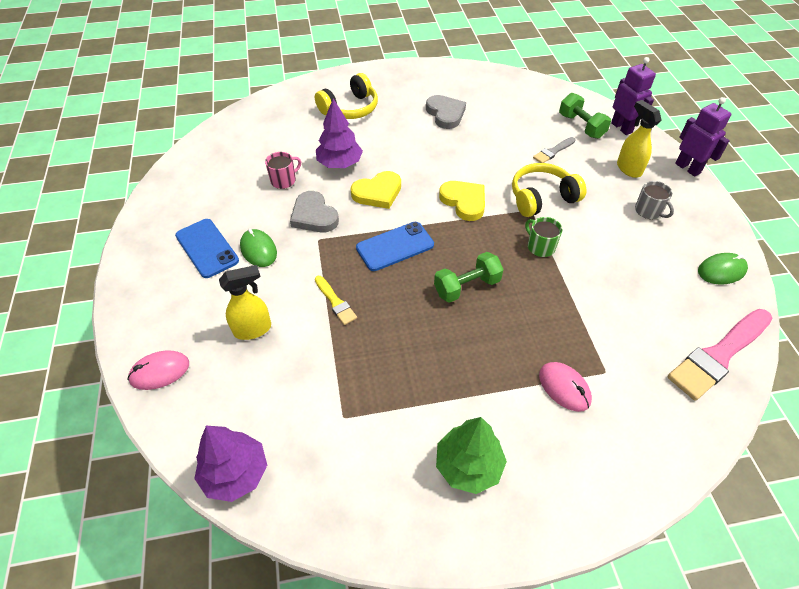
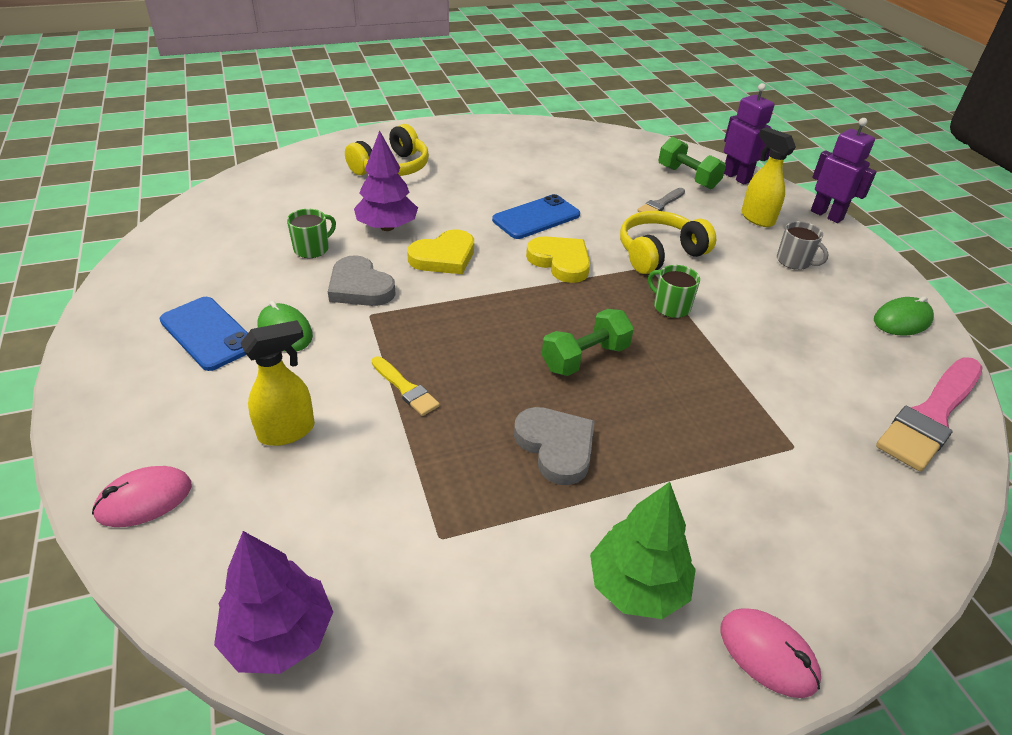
camera: 10 degrees left, 10 degrees down
pink mug [265,152,301,189] -> green mug [287,209,336,258]
blue phone [356,222,434,271] -> blue phone moved to [492,194,580,239]
grey heart [426,95,466,129] -> grey heart moved to [514,407,595,485]
pink mouse [539,362,592,412] -> pink mouse moved to [721,608,821,698]

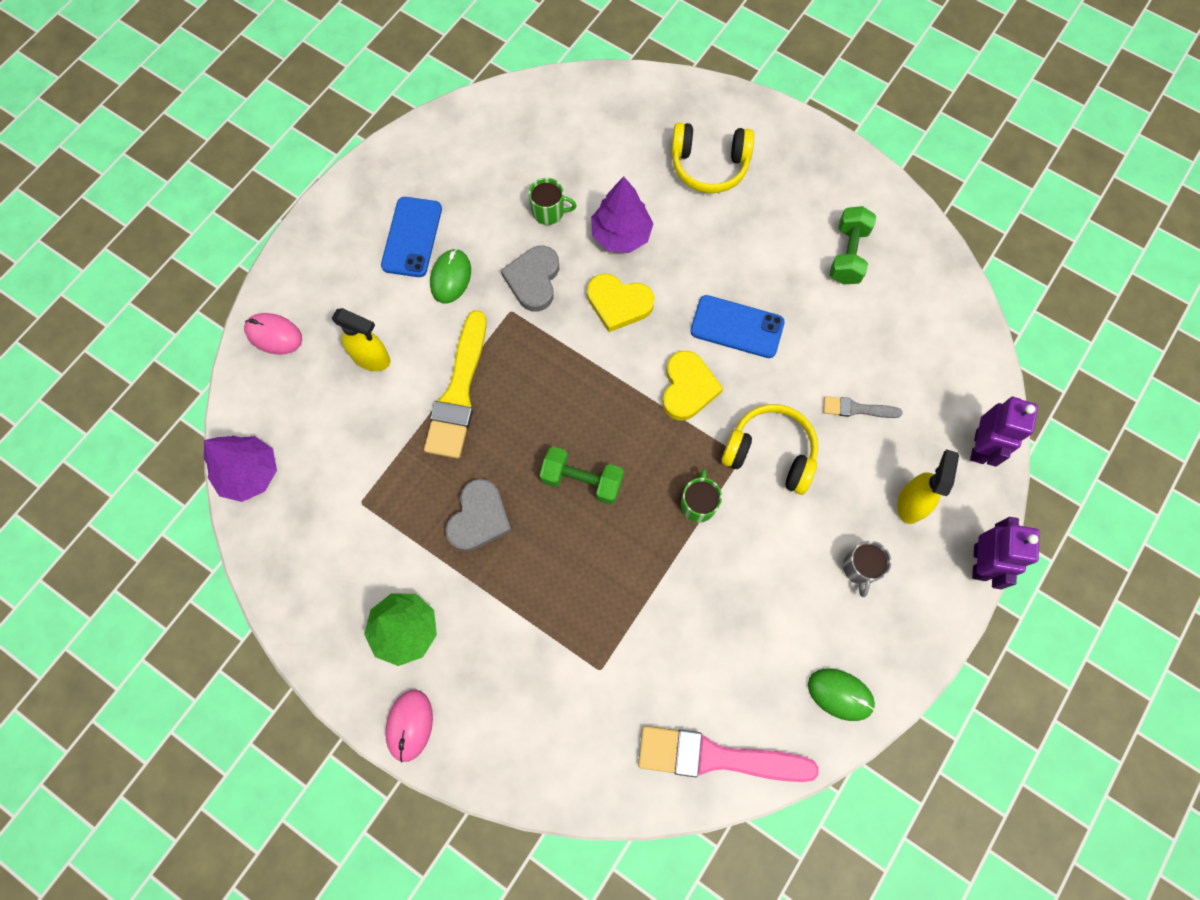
camera: 55 degrees right, 30 degrees up
yellow brush [372,357,440,416] -> yellow brush [424,310,487,459], size x2.02
green dumbbell [658,137,726,189] -> green dumbbell moved to [830,206,876,284]

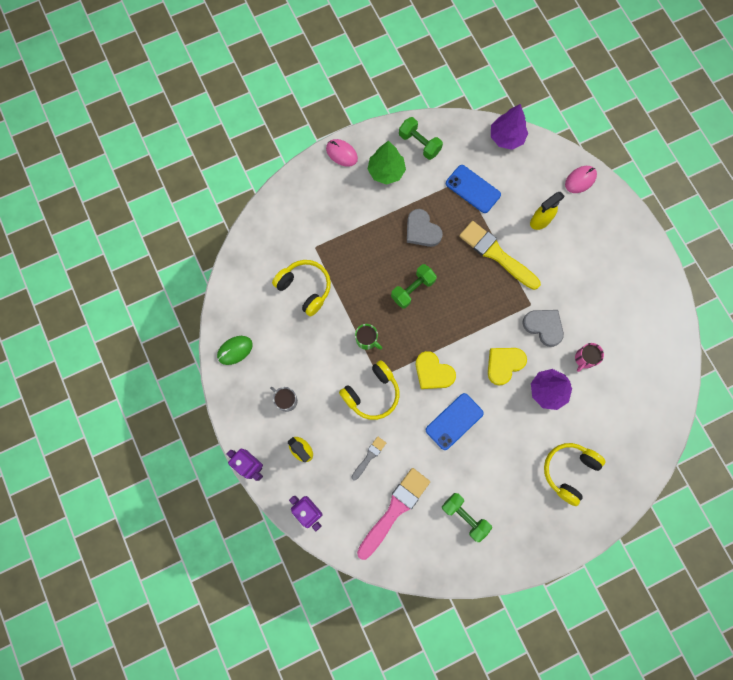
camera: 120 degrees right, 5 degrees up
blue phone [381,197,442,277] -> blue phone moved to [446,165,501,213]
green mouse [430,249,471,304] -> none
green mug [528,178,577,225] -> pink mug [575,343,604,372]
pink brush [638,726,819,782] -> pink brush moved to [357,468,430,560]
none -> yellow headphones [272,260,331,316]
none -> green dumbbell [399,117,443,160]

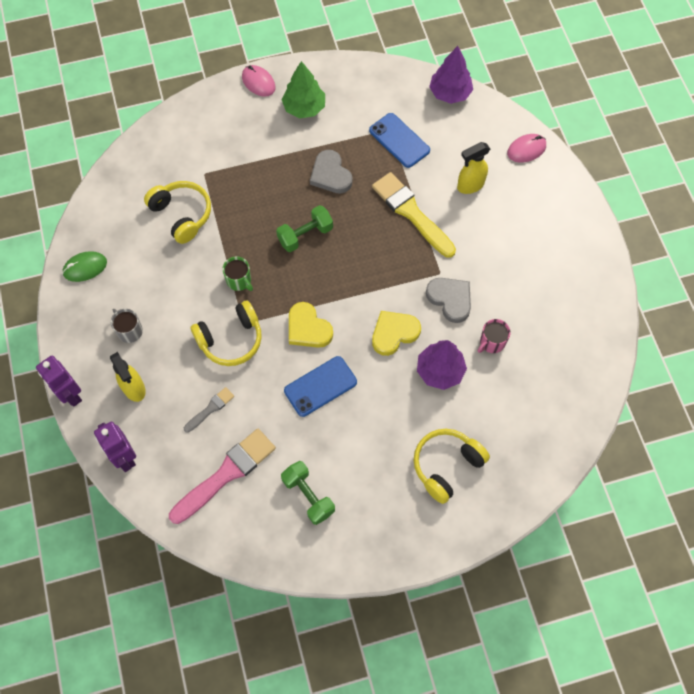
camera: 10 degrees right, 10 degrees down
green dumbbell [399,117,443,160] -> none

